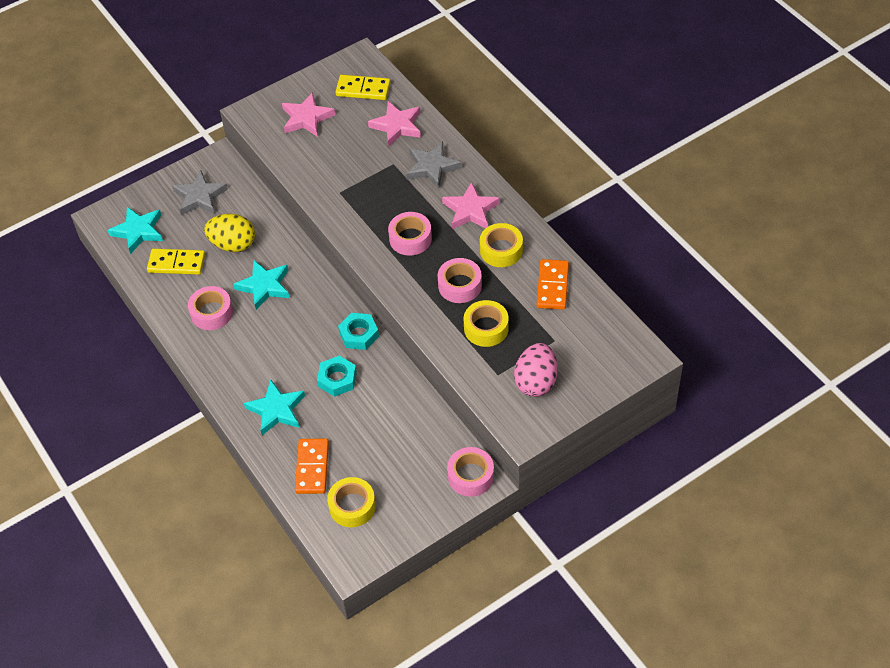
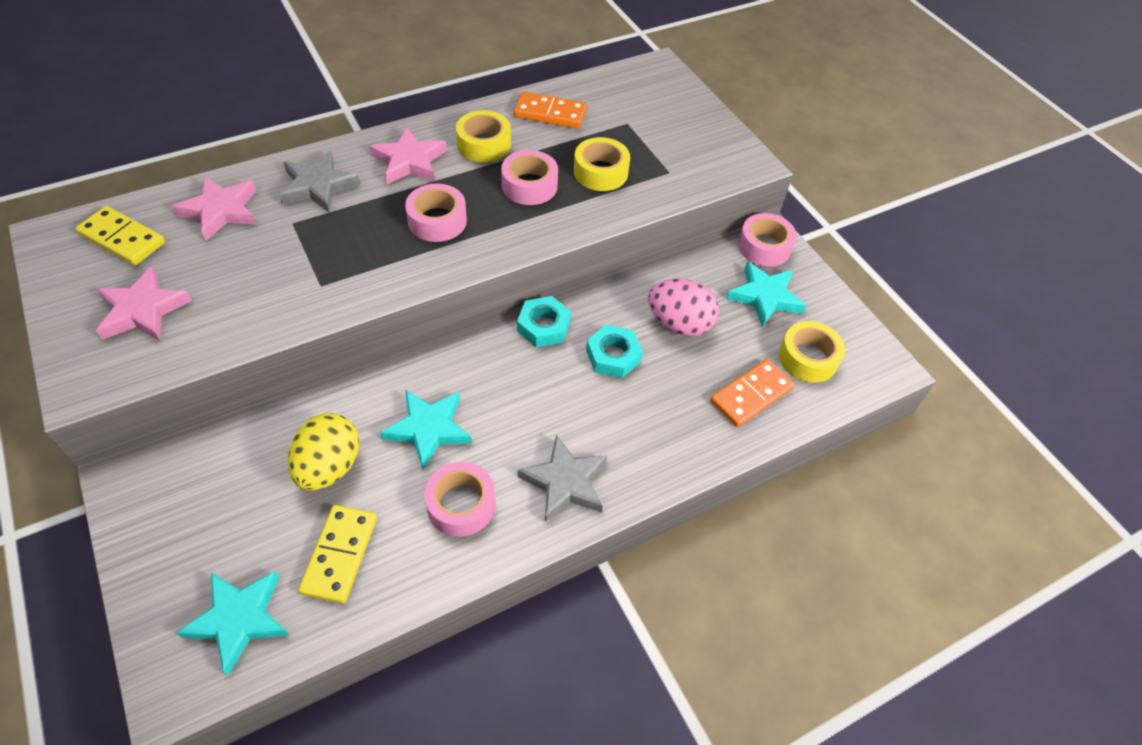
camera: 90 degrees left, 0 degrees up
grey star [172,171,228,215] -> grey star moved to [518,434,607,522]
turquoise star [244,379,305,435] -> turquoise star moved to [726,261,806,327]
orange domino [295,438,329,494] -> orange domino turned 45 degrees counterclockwise [710,359,795,427]
yellow domino [335,75,391,100] -> yellow domino turned 75 degrees counterclockwise [75,206,165,265]
pink egg [514,343,558,397] -> pink egg moved to [648,279,719,336]

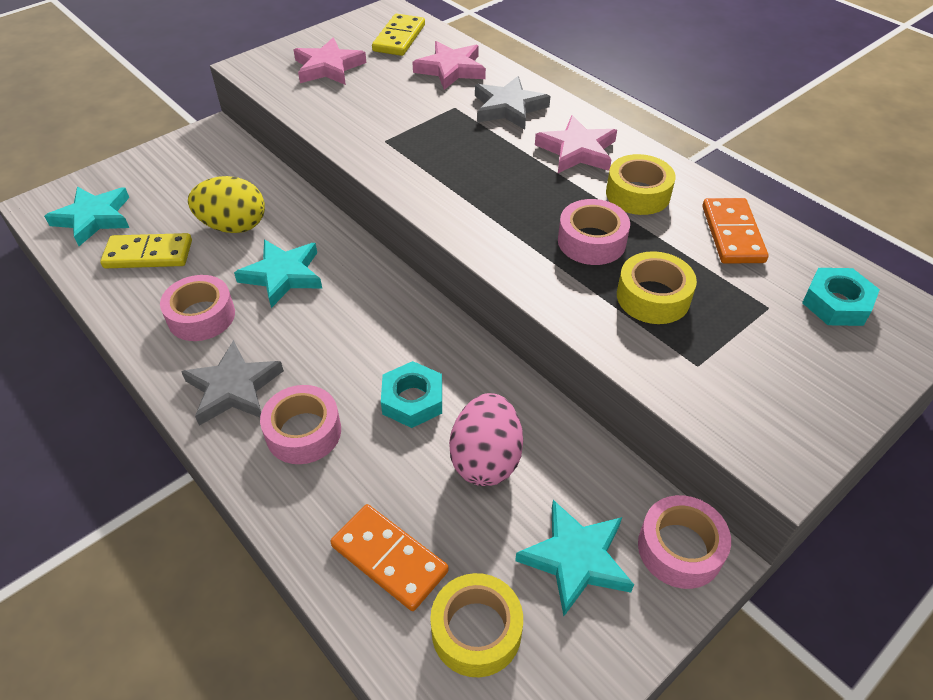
camera: 80 degrees right, 5 degrees down
pink tape [405,184,467,242] -> pink tape moved to [260,385,341,464]
turquoise nut [517,296,571,347] -> turquoise nut moved to [802,268,880,326]

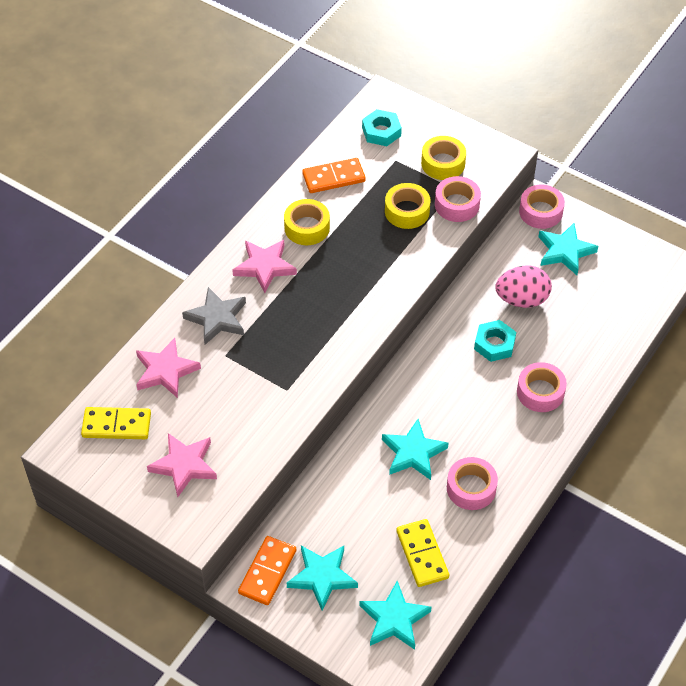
camera: 105 degrees left, 5 degrees up
grey star [181,340,284,426] -> none
yellow egg [188,176,265,233] -> none
orange domino [331,504,449,611] -> orange domino moved to [238,536,296,605]
yellow tape [430,573,523,677] -> yellow tape moved to [421,136,466,180]
pink tape [558,199,630,265] -> pink tape moved to [435,176,481,222]
none -> turquoise star [287,546,358,611]

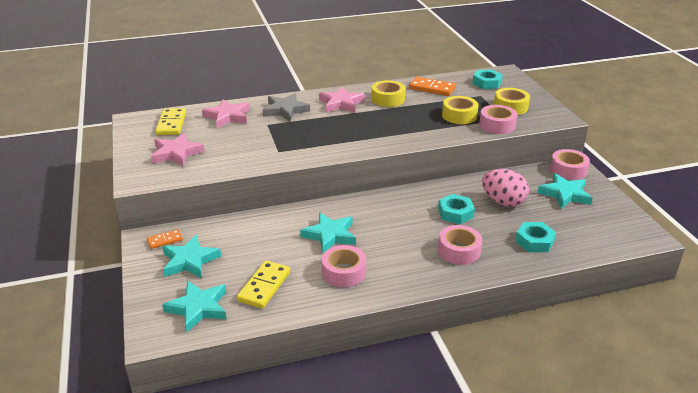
camera: 40 degrees right, 20 degrees down
yellow domino [81,407,151,439] -> yellow domino turned 45 degrees clockwise [155,108,186,135]
orange domino [238,536,296,605] -> orange domino [147,229,183,249], size x0.59
none -> turquoise nut [515,222,556,252]

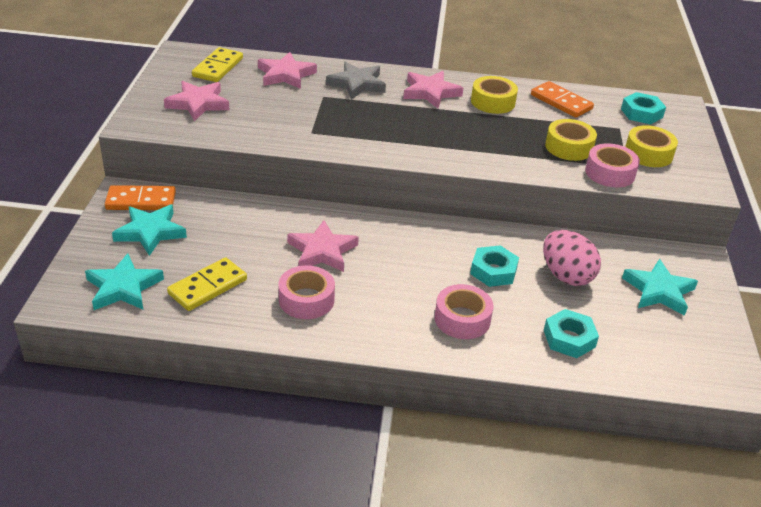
camera: 20 degrees right, 5 degrees up
orange domino [147,229,183,249] -> orange domino [105,185,176,210], size x1.70
turquoise star [300,212,356,253] -> pink star [287,220,359,272]
pink tape [550,149,590,180] -> none

